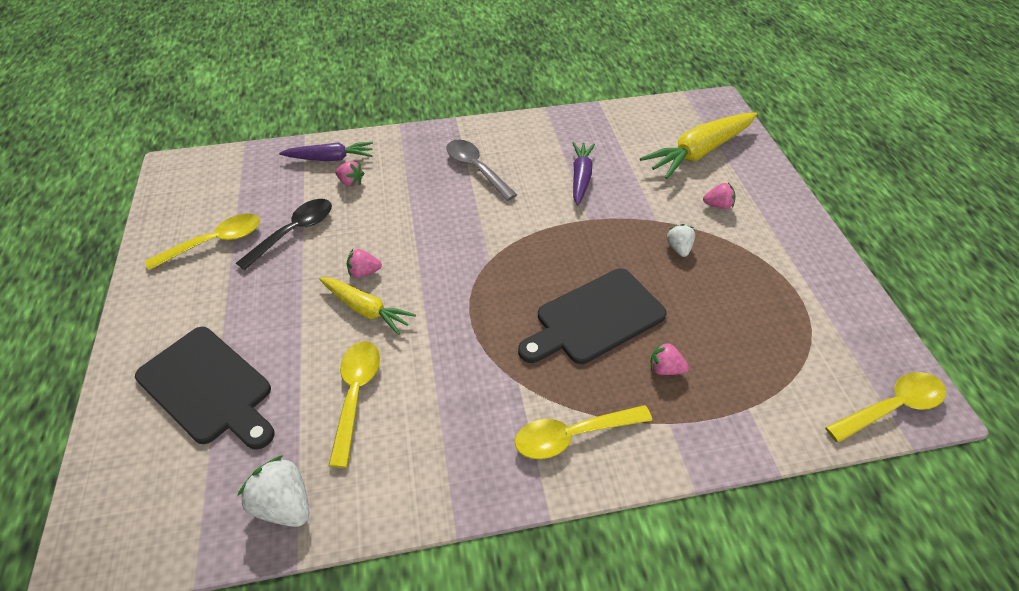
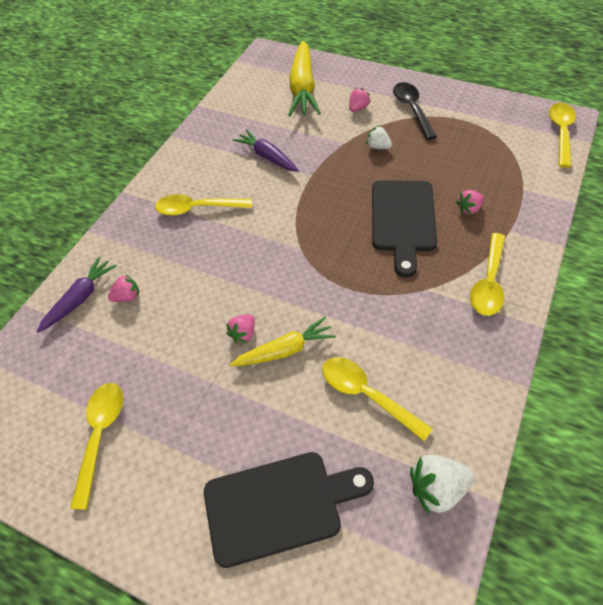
camera: 50 degrees left, 5 degrees up
black spoon [236,199,332,270] -> black spoon moved to [393,82,437,140]
grey spoon [446,140,517,201] -> yellow spoon [155,194,252,216]

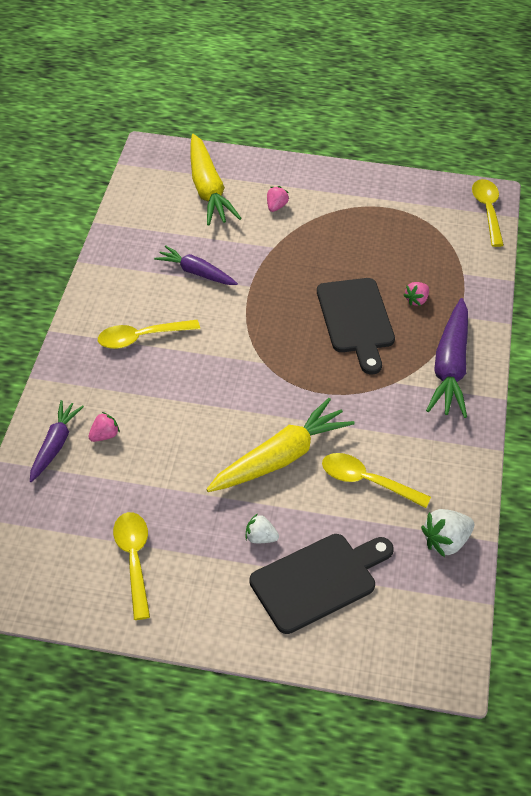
camera: 20 degrees left, 5 degrees down
pink strawberry [226,314,255,343] -> none
yellow carrot [230,317,336,367] -> yellow carrot [206,398,355,492], size x1.63
white strawberry [366,126,392,149] -> white strawberry moved to [246,513,279,543]
black spoon [393,82,437,140] -> none
yellow spoon [470,233,505,316] -> purple carrot [426,298,468,418]

